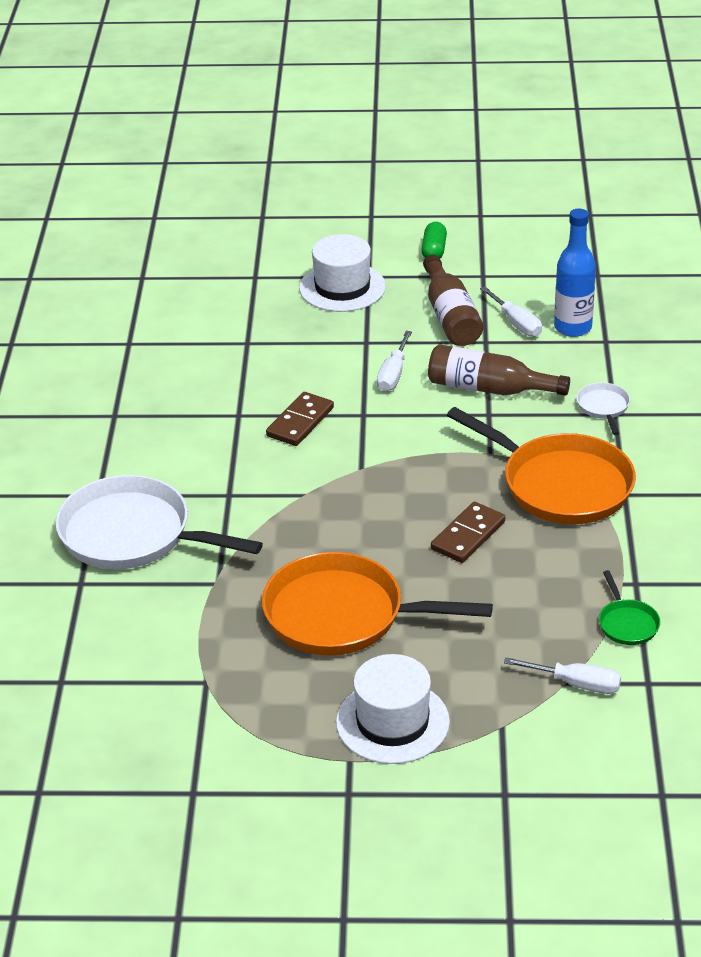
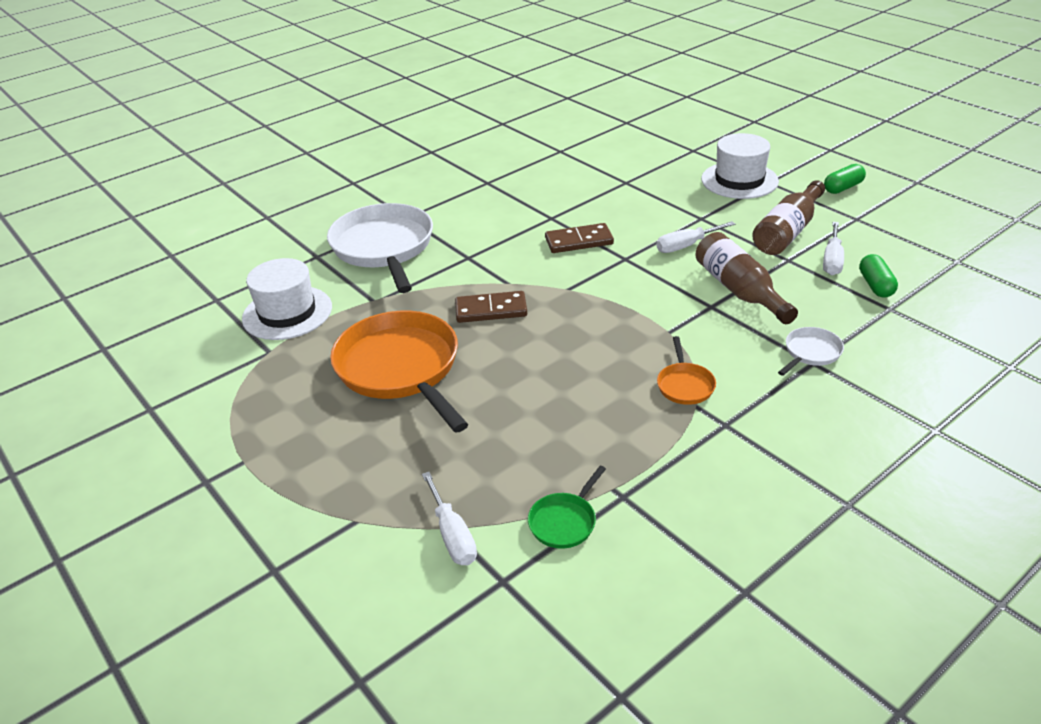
camera: 50 degrees right, 0 degrees up
white hat [336,654,450,764] -> white hat moved to [242,258,332,340]
brown domino [431,502,505,563] -> brown domino moved to [455,291,527,323]
orange pan [447,407,636,524] -> orange pan [657,336,716,405], size x0.44
blue bottle [554,209,596,337] -> green capsule [859,254,898,298]

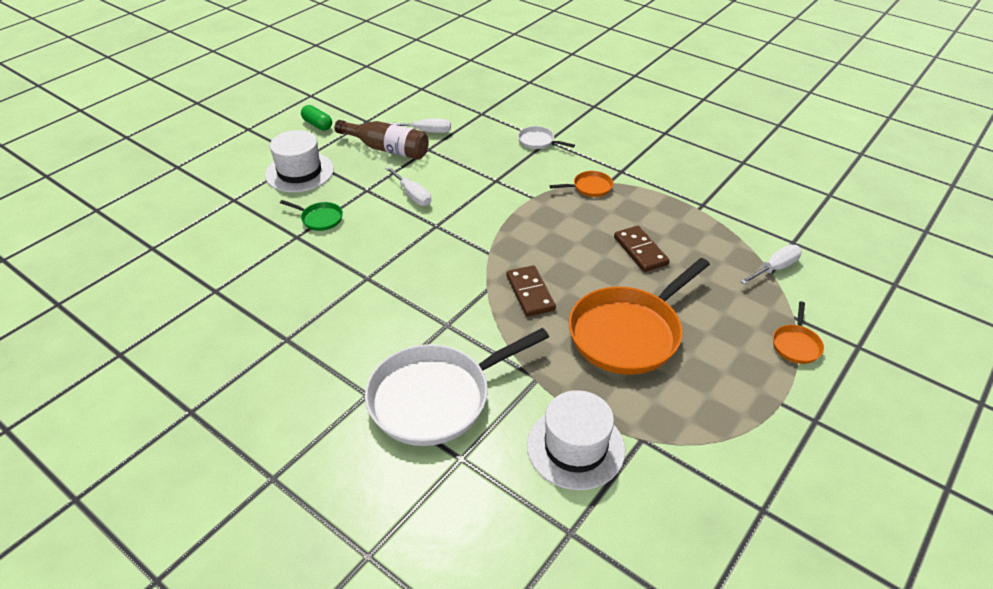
camera: 105 degrees left, 5 degrees up
green pan [528,466,606,549] -> green pan moved to [280,200,343,231]
brown domino [545,223,614,253] -> brown domino moved to [614,226,670,272]
brown bottle [695,232,798,324] -> none
green capsule [859,254,898,298] -> none
none -> orange pan [773,301,824,364]

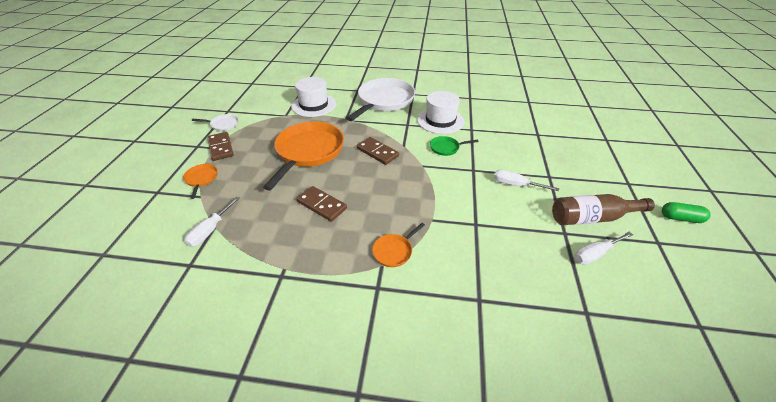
camera: 150 degrees right, 0 degrees up
white hat [265,130,334,192] -> white hat moved to [417,91,465,134]
green pan [280,200,343,231] -> green pan moved to [430,136,479,156]
white pan [518,126,575,149] -> white pan moved to [192,114,238,131]
none -> brown domino [207,132,234,161]

